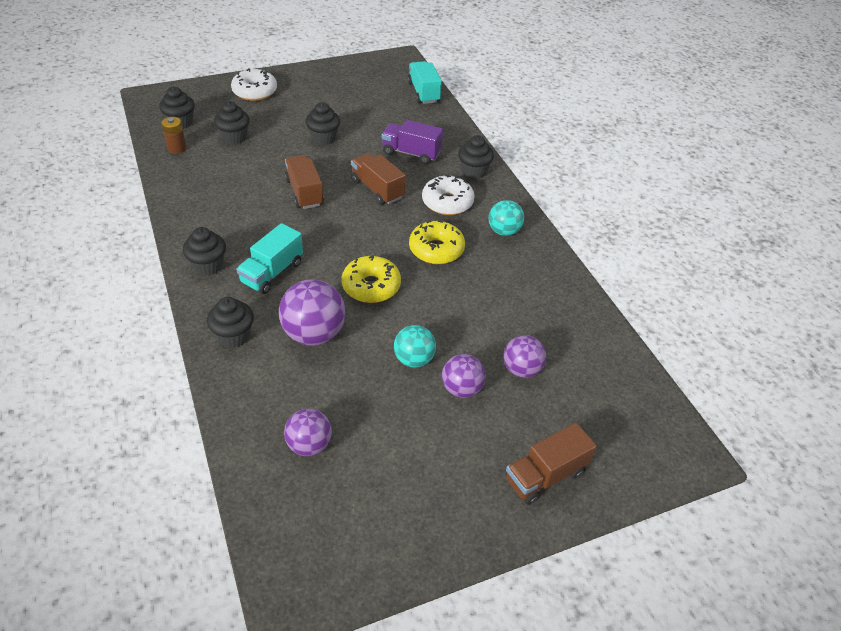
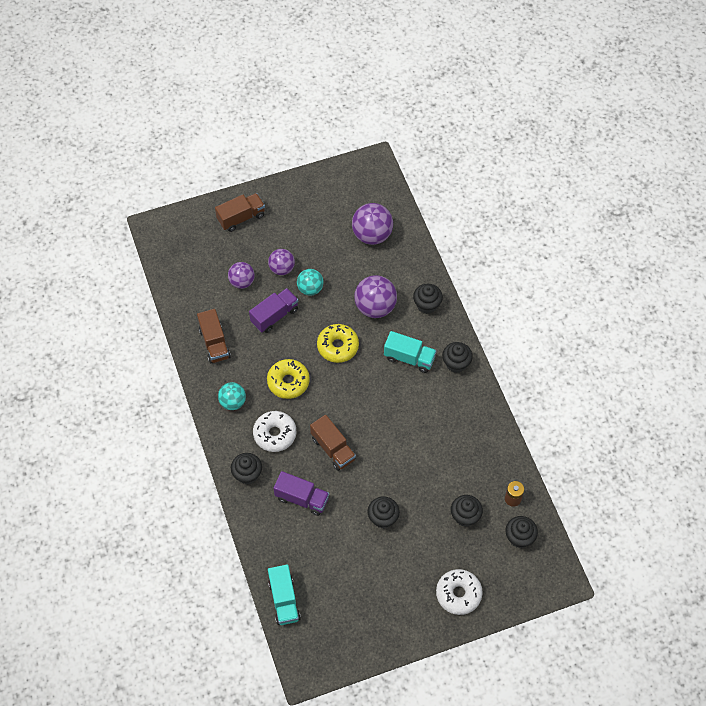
camera: 175 degrees left, 15 degrees up
turquoise truck [236,223,303,294] -> turquoise truck turned 75 degrees clockwise [384,331,437,373]
purple ball [284,409,332,456] -> purple ball [352,203,393,245], size x1.58
brown truck [285,155,324,209] -> brown truck moved to [197,309,231,363]
none -> purple truck [249,288,298,333]

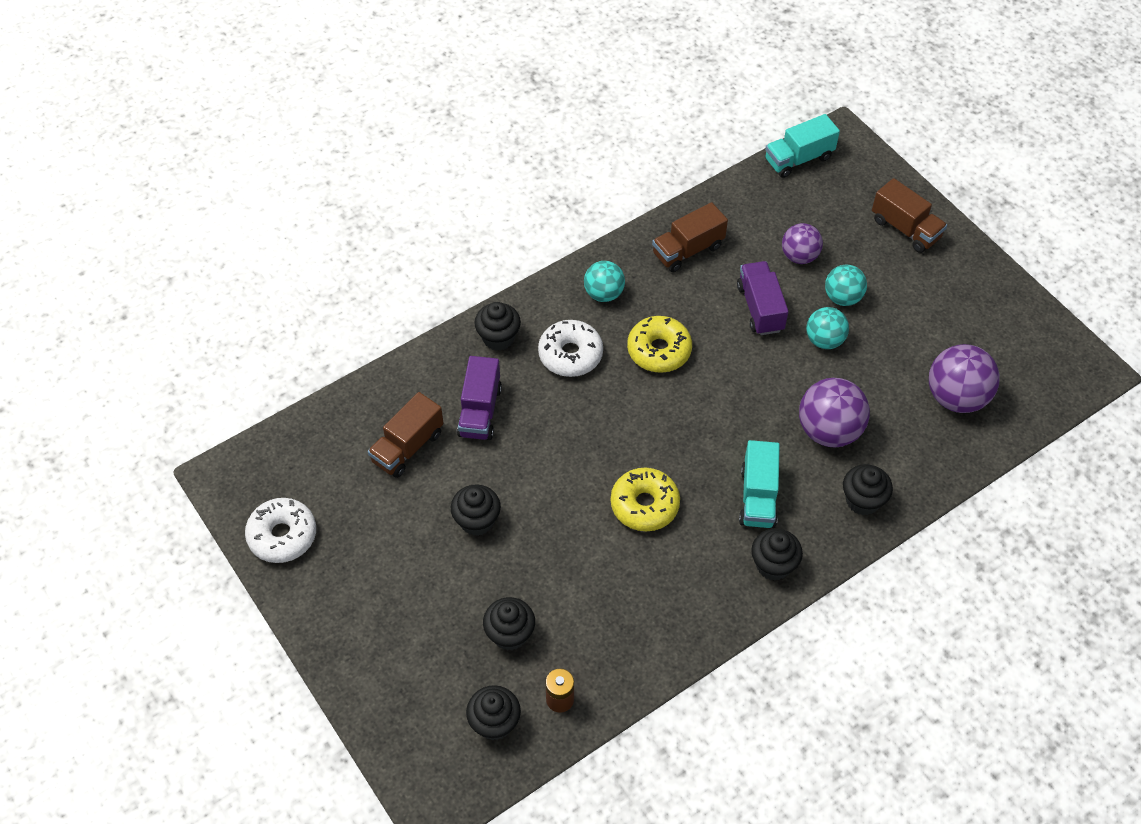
camera: 75 degrees right, 5 degrees down
purple truck [249,288,298,333] -> purple truck turned 135 degrees counterclockwise [737,261,788,335]
purple ball [268,249,295,275] -> turquoise ball [825,265,867,306]
turquoise truck [268,564,301,625] -> turquoise truck moved to [765,114,840,178]
brown truck [310,415,356,471] -> brown truck moved to [368,392,444,478]
yellow donut [317,324,359,363] -> yellow donut moved to [611,468,680,531]
white donut [436,569,482,615] -> white donut moved to [245,498,316,563]

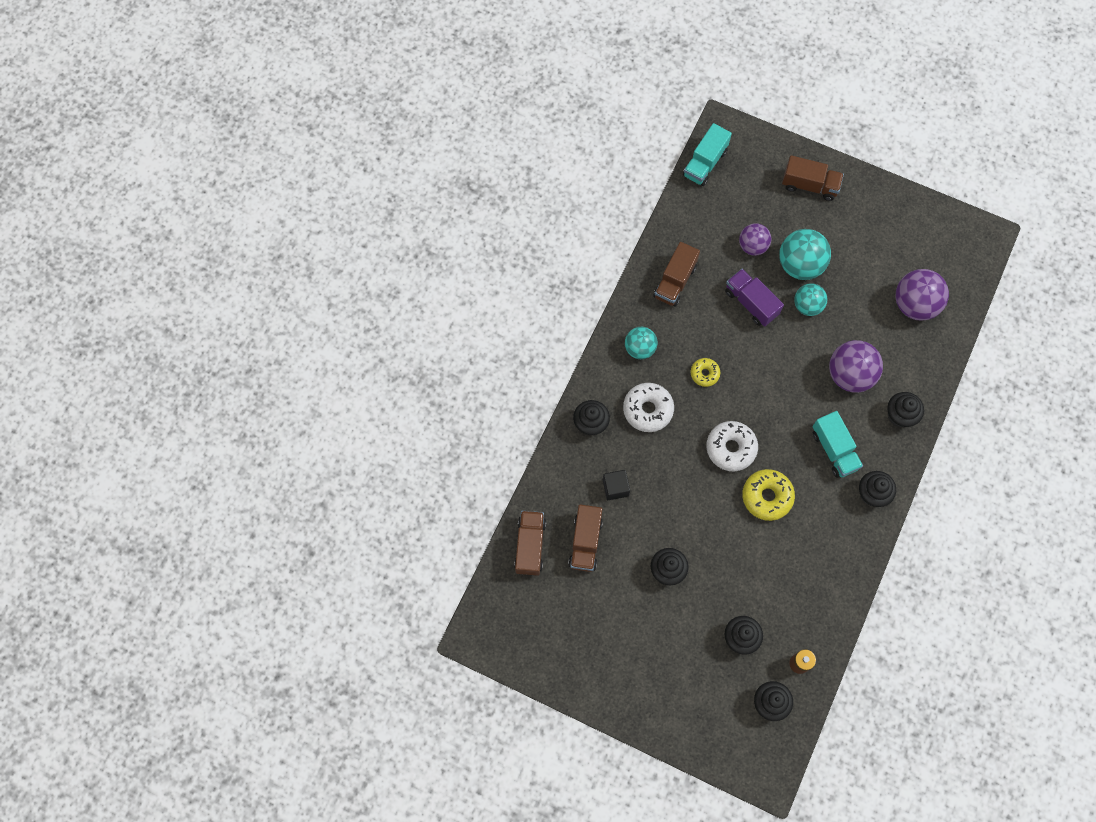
camera: 30 degrees left, 15 degrees up
white donut [245,498,316,563] -> white donut moved to [706,421,758,471]
purple truck [457,356,502,440] -> black cube [603,470,630,500]
yellow donut [627,316,692,373] -> yellow donut [691,358,720,387], size x0.59
turquoise ball [825,265,867,306] -> turquoise ball [779,229,831,280], size x1.58
none -> brown truck [514,511,546,576]

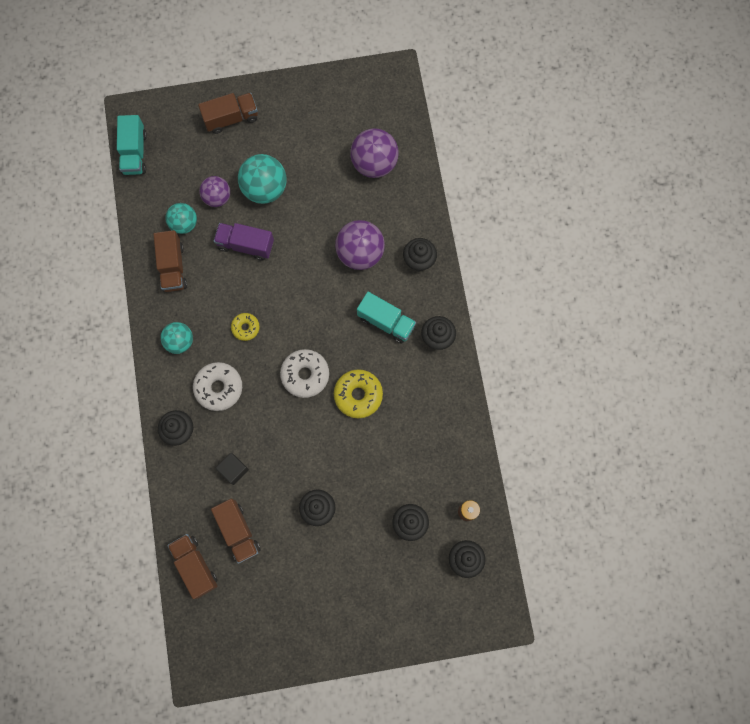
camera: 35 degrees left, 5 degrees up
turquoise ball [794,283,827,316] -> turquoise ball moved to [165,203,197,234]

